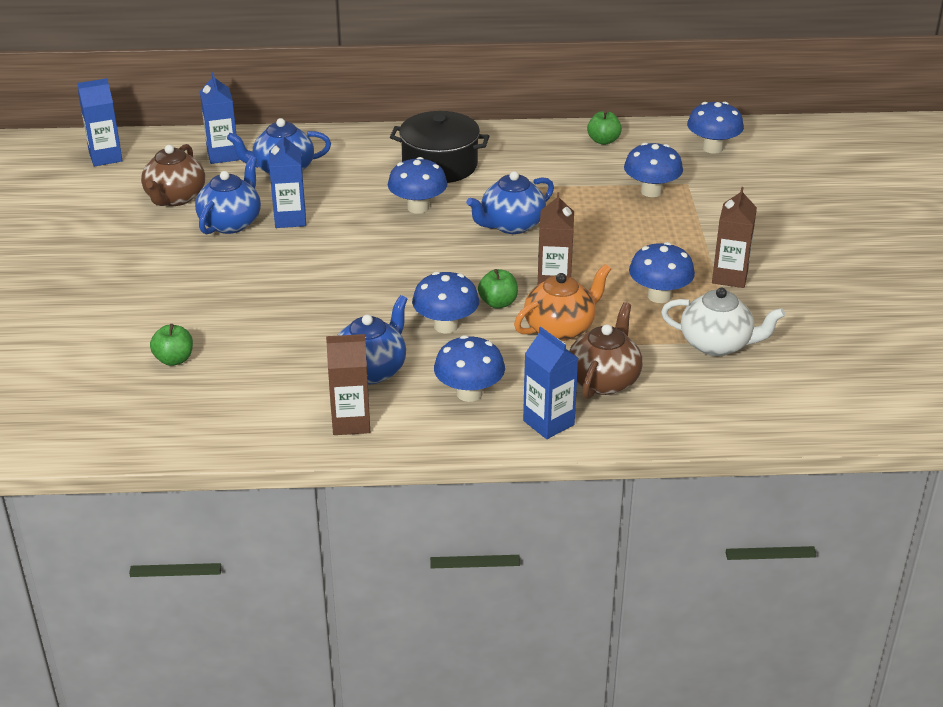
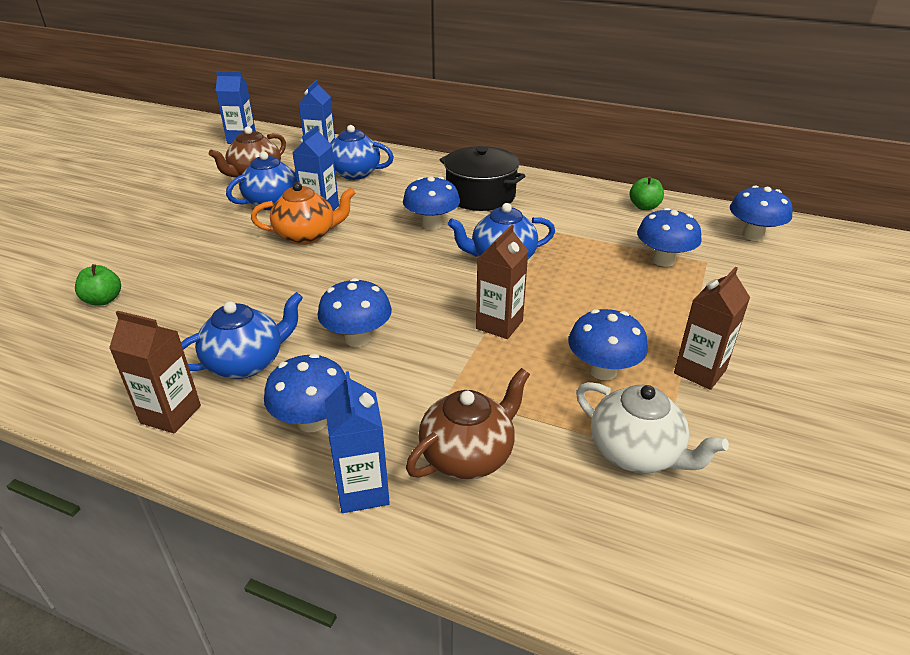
camera: 25 degrees right, 0 degrees up
green apple [478,269,518,309] -> none
orange teapot [514,264,611,341] -> orange teapot moved to [251,182,355,245]

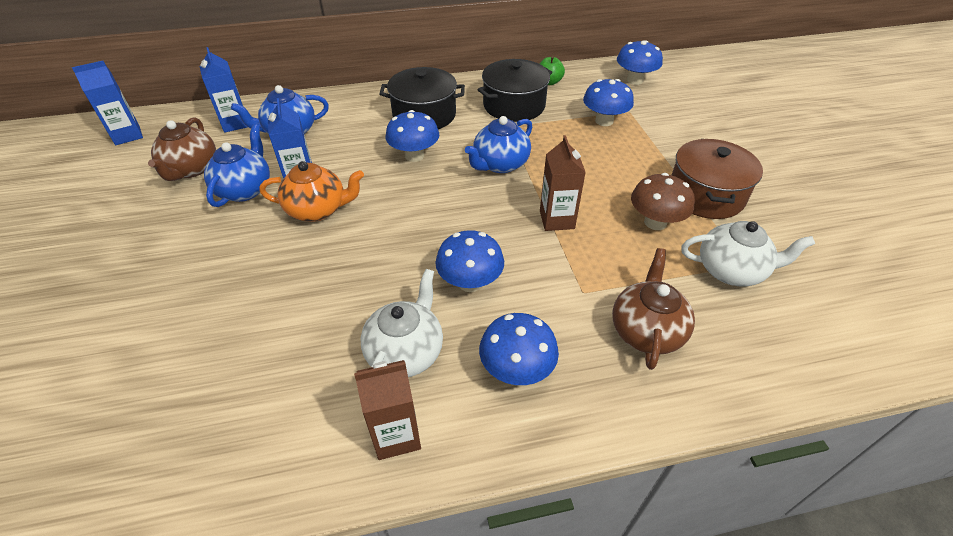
camera: 35 degrees left, 10 degrees up
green apple [75,264,121,305] -> none
blue teapot [181,292,303,379] -> white teapot [361,269,443,377]
orange teapot [251,182,355,245] -> orange teapot turned 45 degrees clockwise [260,161,364,222]
blue carton [325,371,390,513] -> none
blue mushroom [568,309,648,380] -> brown mushroom [631,173,695,230]
brown carton [674,267,750,390] -> brown pot [672,139,763,219]
none -> black pot [477,59,552,122]

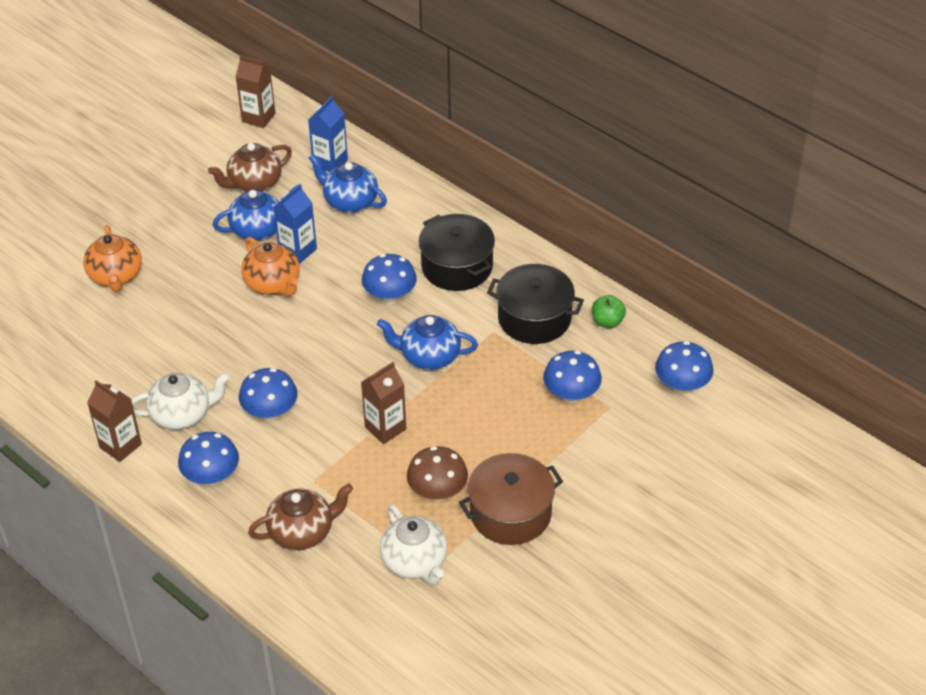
camera: 55 degrees right, 0 degrees up
blue carton [72,61,143,145] -> brown carton [235,55,276,128]
none -> orange teapot [83,225,142,292]

